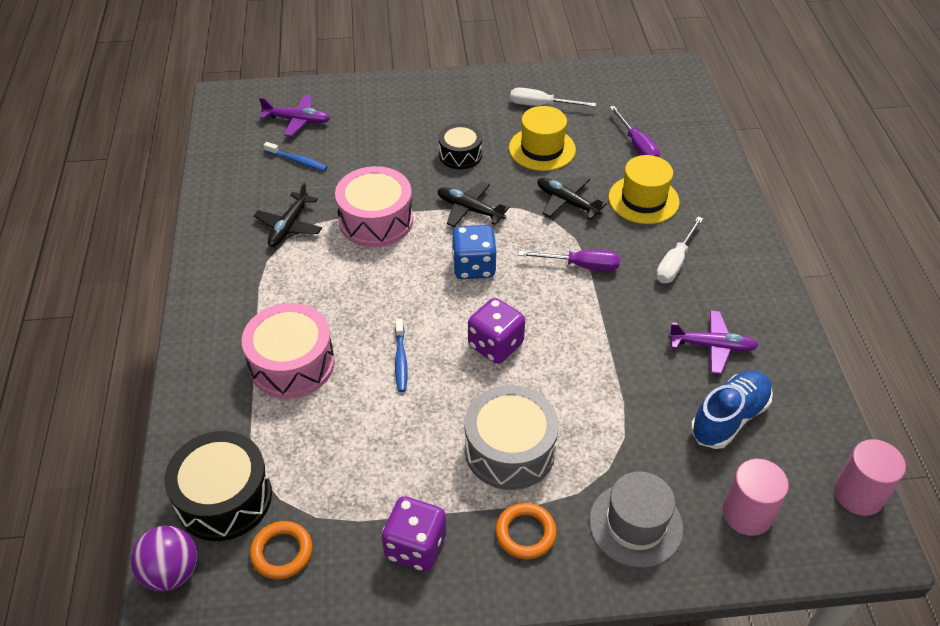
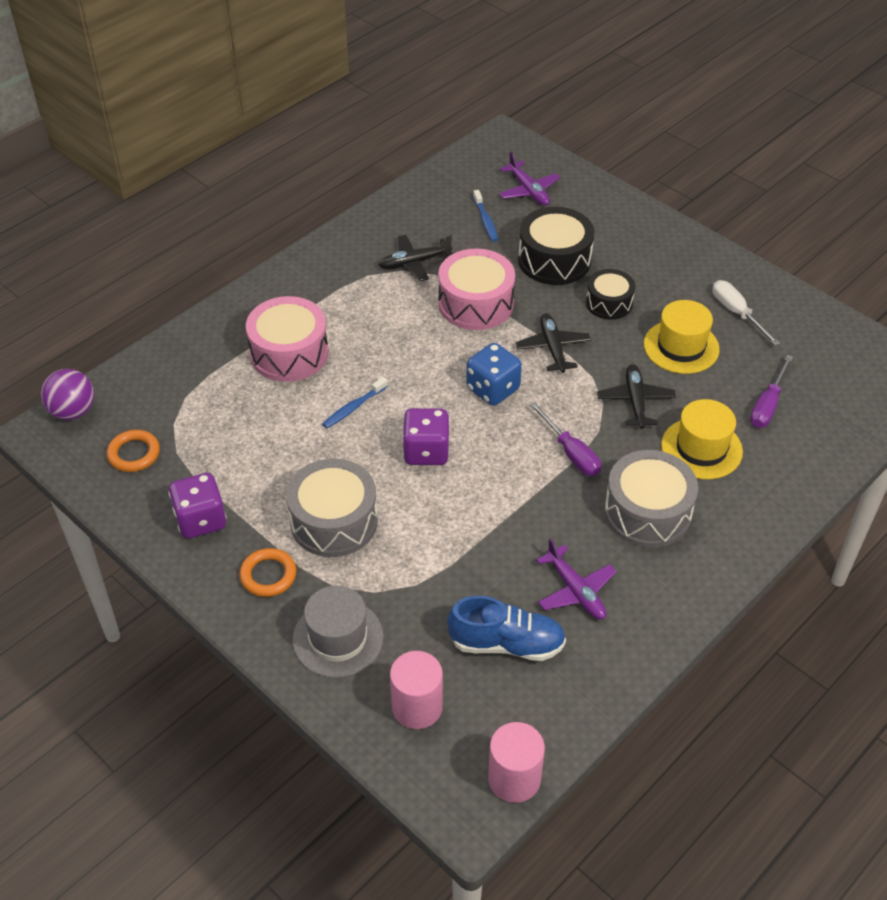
camera: 50 degrees right, 0 degrees up
black drum [164,431,272,541] -> black drum moved to [518,207,594,285]
white screwdriver [656,217,703,283] -> grey drum [604,450,698,548]

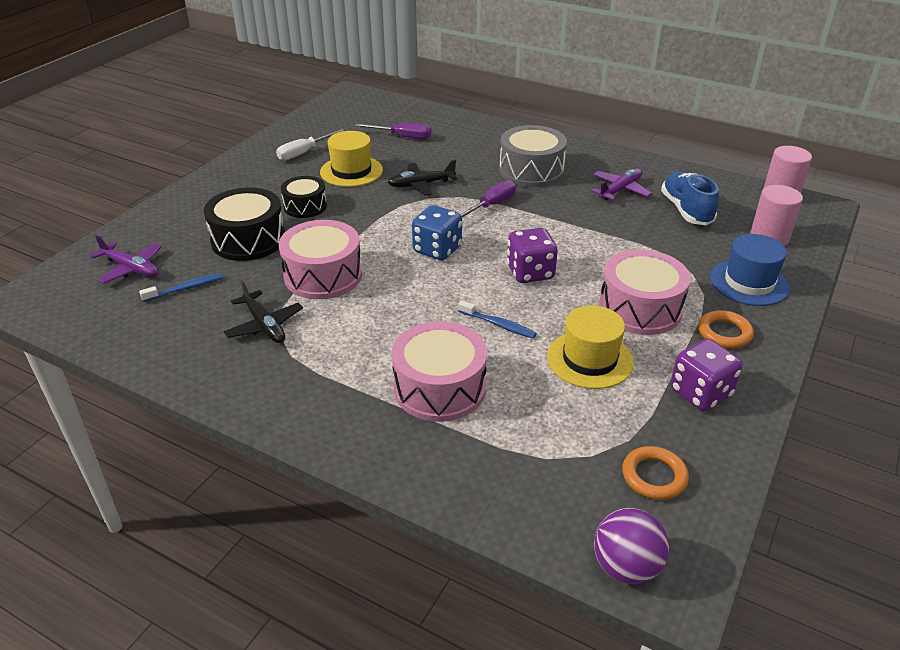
camera: 105 degrees left, 10 degrees down
grey drum [286,459,378,557] -> pink drum [599,249,691,335]
grey hat [292,585,384,678] -> blue hat [710,234,790,306]
purple plane [499,152,560,206] -> purple plane turned 75 degrees clockwise [90,235,162,283]
black plane [515,313,591,373] -> none
yellow hat [661,399,743,479] -> yellow hat moved to [547,305,634,389]

